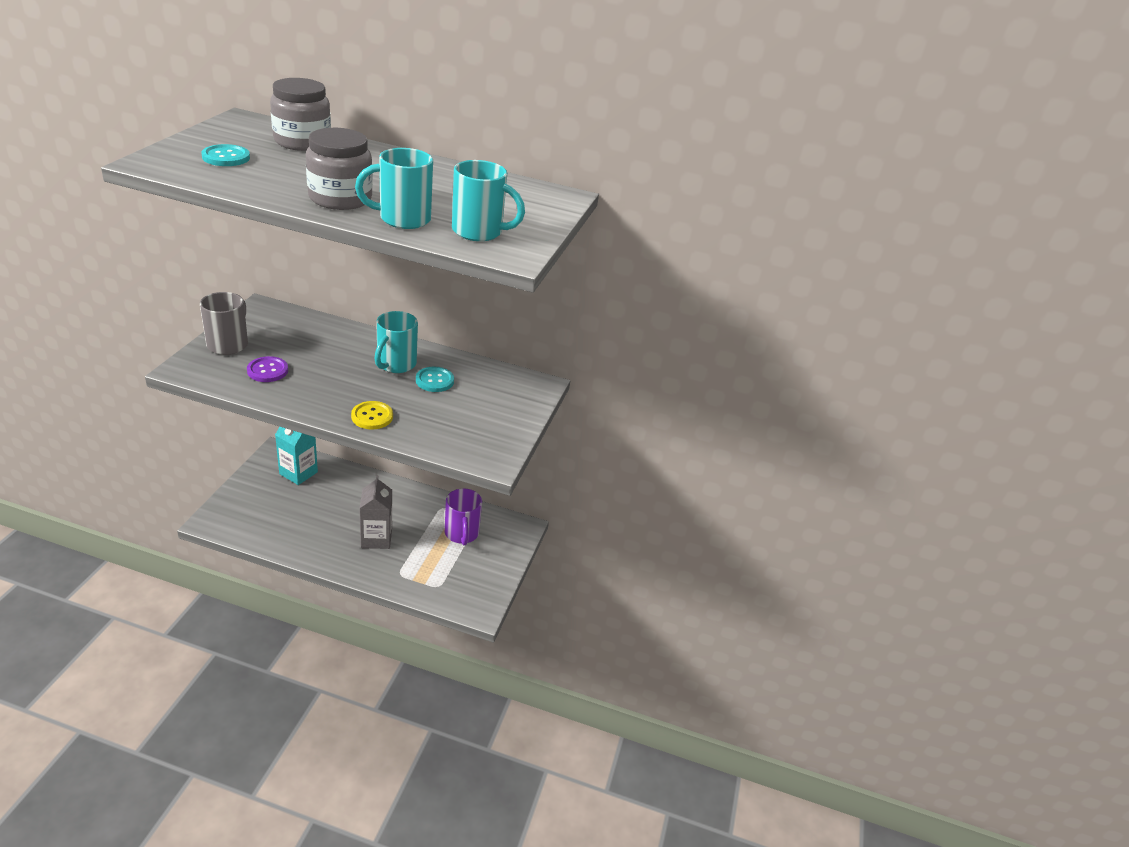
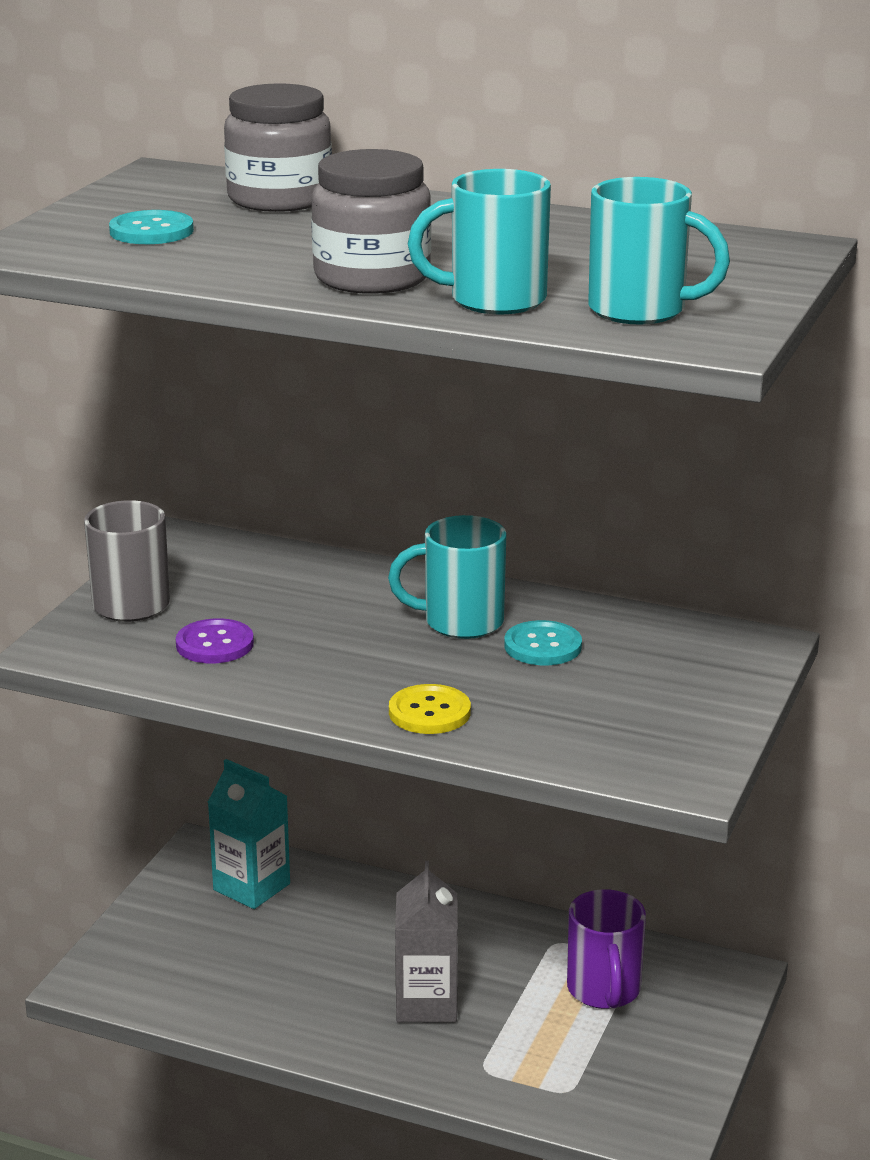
camera: 10 degrees right, 10 degrees down
turquoise mug [374,311,418,373] -> turquoise mug turned 60 degrees clockwise [388,515,507,639]

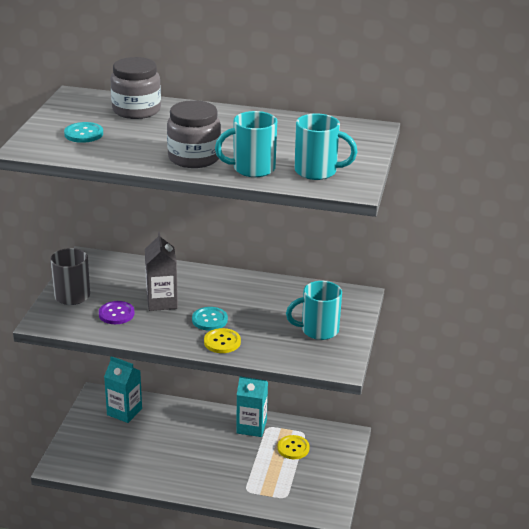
camera: 10 degrees left, 5 degrees up
turquoise mug [388,515,507,639] -> turquoise mug moved to [286,281,342,340]
grey carton [395,861,458,1022] -> grey carton moved to [145,232,178,311]
turquoise button [504,620,582,665] -> turquoise button moved to [192,307,228,331]
purple mug [567,889,646,1009] -> yellow button [277,435,310,459]
none -> turquoise carton [236,376,268,437]

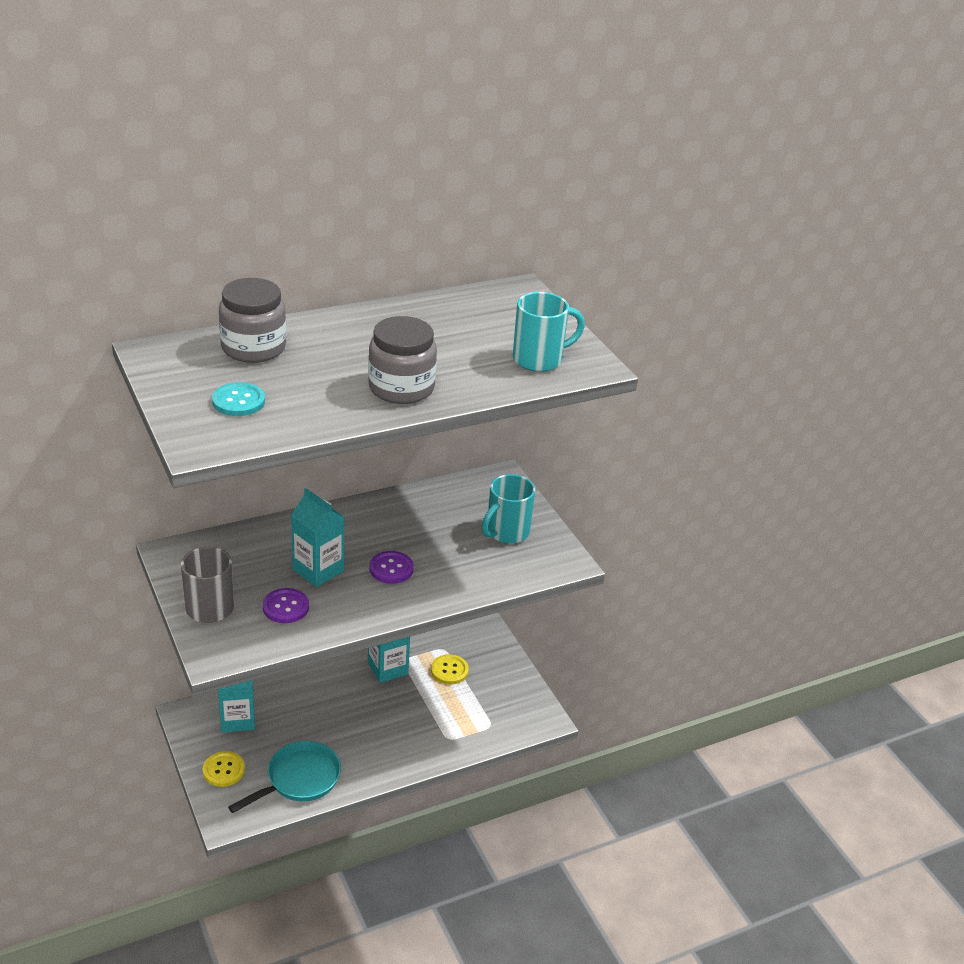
camera: 40 degrees left, 5 degrees up
grey carton [145,232,178,311] -> turquoise carton [291,488,345,587]
turquoise button [192,307,228,331] -> purple button [369,551,414,584]
yellow button [204,328,241,353] -> yellow button moved to [203,751,245,787]
turquoise mug [215,111,277,177] -> none
none -> turquoise pan [228,741,341,813]

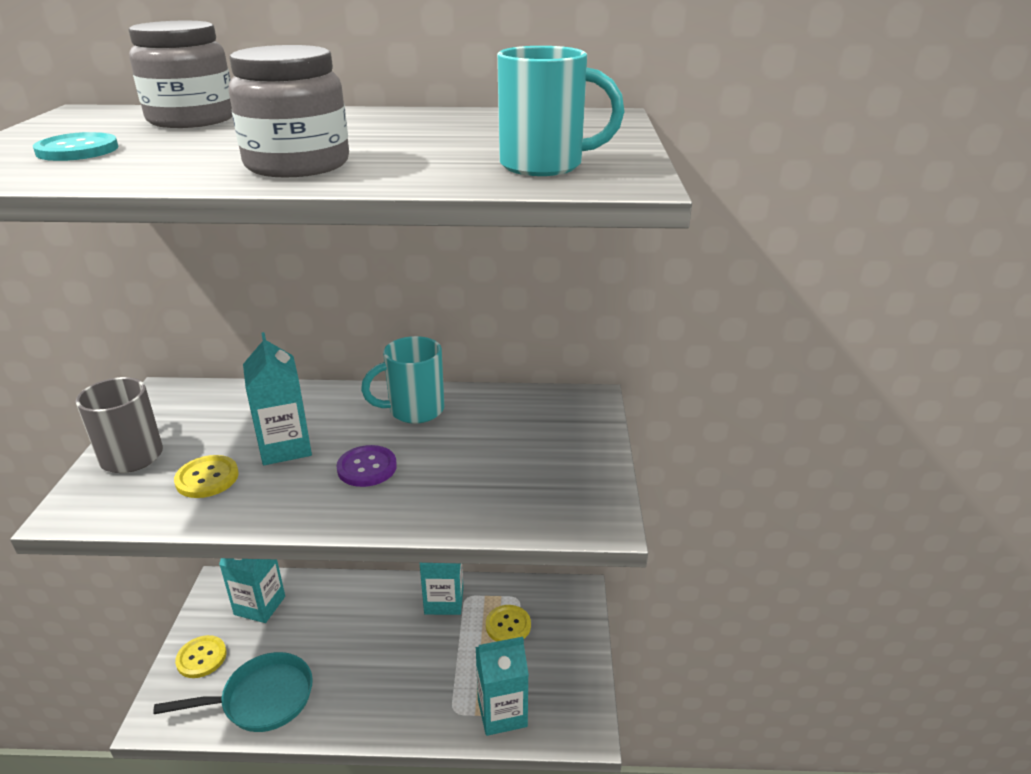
camera: 30 degrees right, 5 degrees down
purple button [263,588,309,623] -> yellow button [174,455,239,498]
turquoise mug [482,474,535,544] -> turquoise mug moved to [361,336,444,424]
none -> turquoise carton [475,637,529,736]

